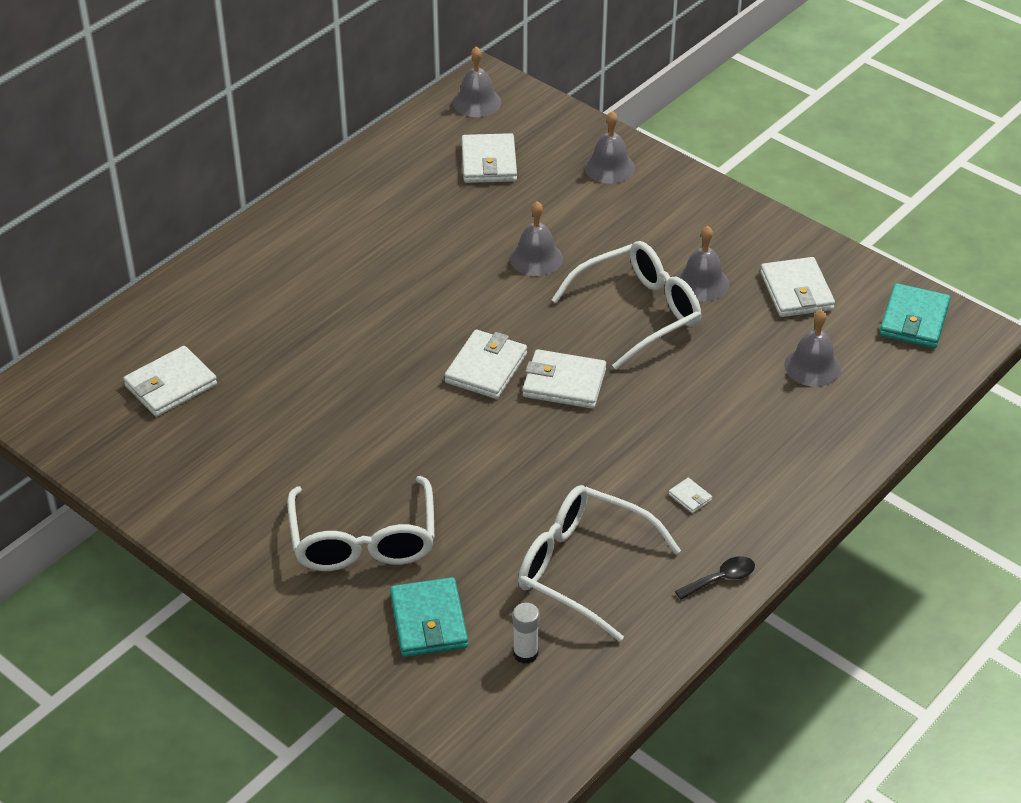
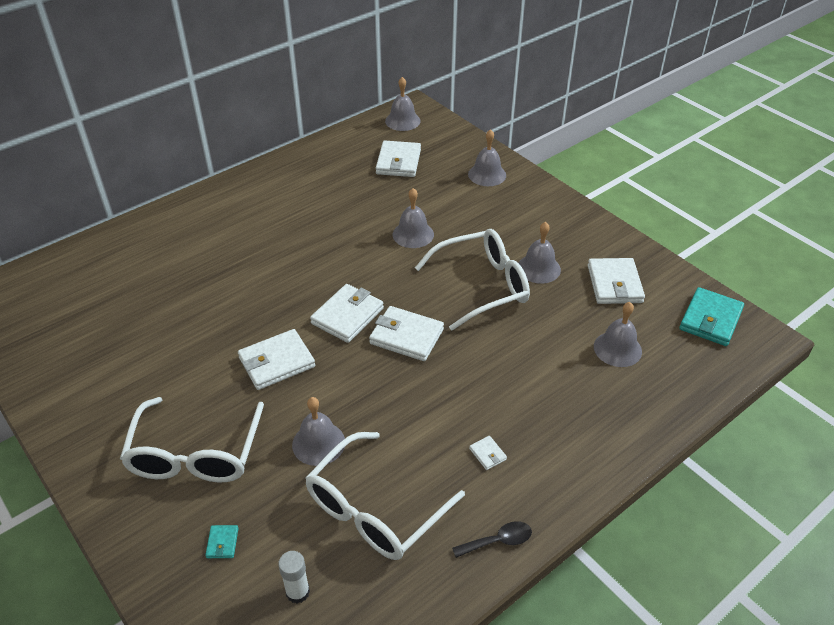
camera: 10 degrees right, 0 degrees up
white wallet [123,346,217,417] -> white wallet moved to [238,329,315,390]
turquoise wallet [390,577,468,657] -> turquoise wallet [205,525,238,558], size x0.45
white glasses [518,485,681,642] -> white glasses turned 90 degrees counterclockwise [305,432,465,560]
none -> grey bell [292,397,345,466]

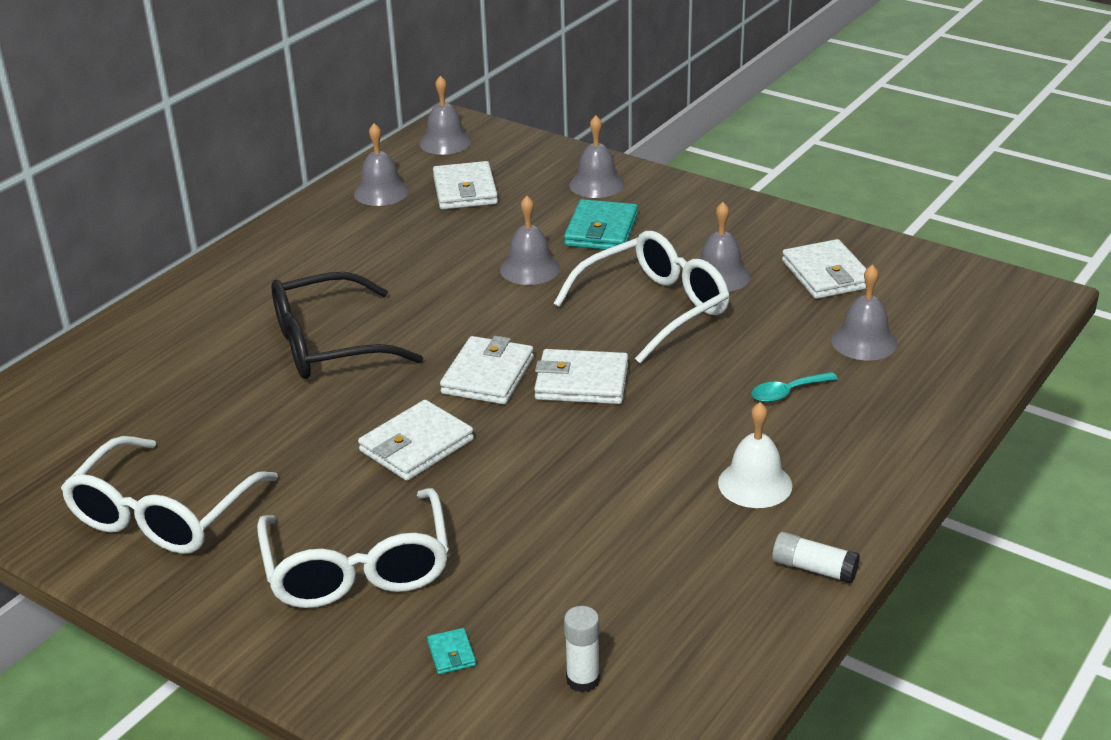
camera: 15 degrees left, 10 degrees down
grey bell [292,397,345,466] -> grey bell moved to [354,123,409,206]
white glasses [305,432,465,560] -> white glasses moved to [61,436,278,554]
black spoon [452,521,532,558] -> white glue stick [772,532,860,584]
white wallet [469,436,507,470] -> white bell [718,402,792,508]
turquoise wallet [679,287,744,346] -> turquoise wallet moved to [564,199,638,250]
none -> black glasses [272,272,423,379]
none -> turquoise spoon [751,372,838,402]

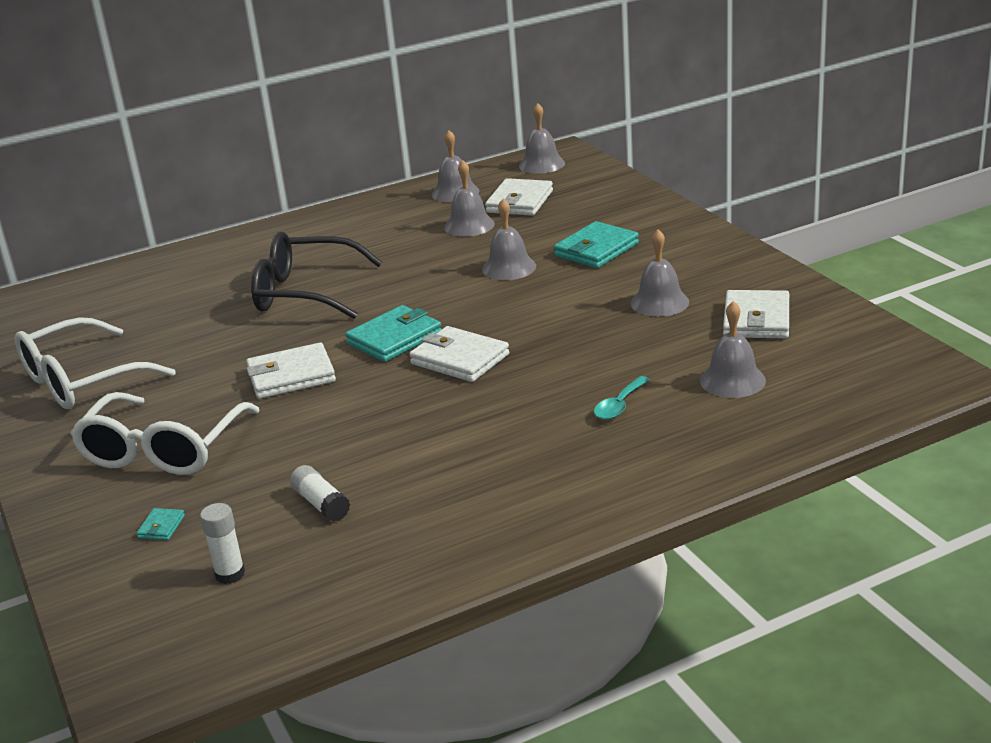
camera: 30 degrees right, 5 degrees down
white wallet [440,336,534,404] -> turquoise wallet [345,305,442,362]
white glasses [554,231,729,363] -> none
grey bell [569,115,624,198] -> grey bell moved to [444,160,495,237]
white bell [718,402,792,508] -> none
turquoise spoon [751,372,838,402] -> turquoise spoon turned 60 degrees counterclockwise [594,376,650,420]
white glue stick [772,532,860,584] -> white glue stick moved to [290,465,350,522]

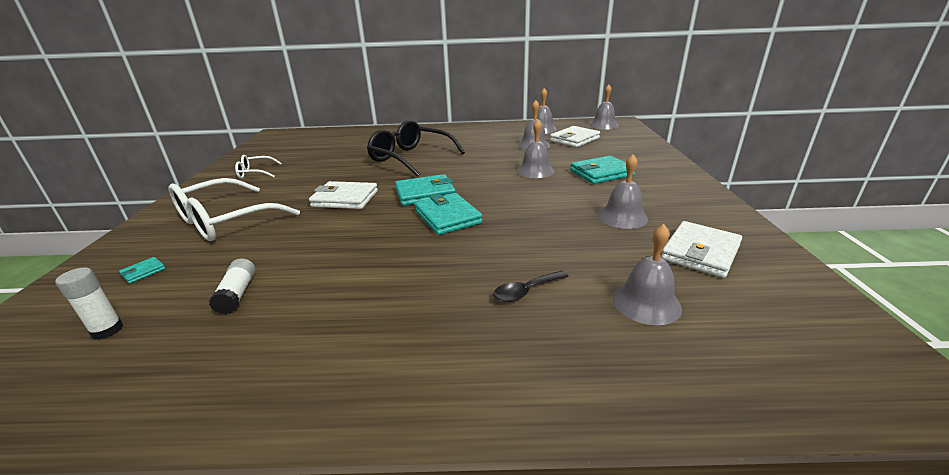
camera: 25 degrees right, 0 degrees up
white glasses [14,317,176,409] -> white glasses [235,155,282,179], size x0.50
white wallet [409,326,509,382] -> turquoise wallet [415,193,482,235]
turquoise spoon [594,376,650,420] -> black spoon [493,271,569,302]

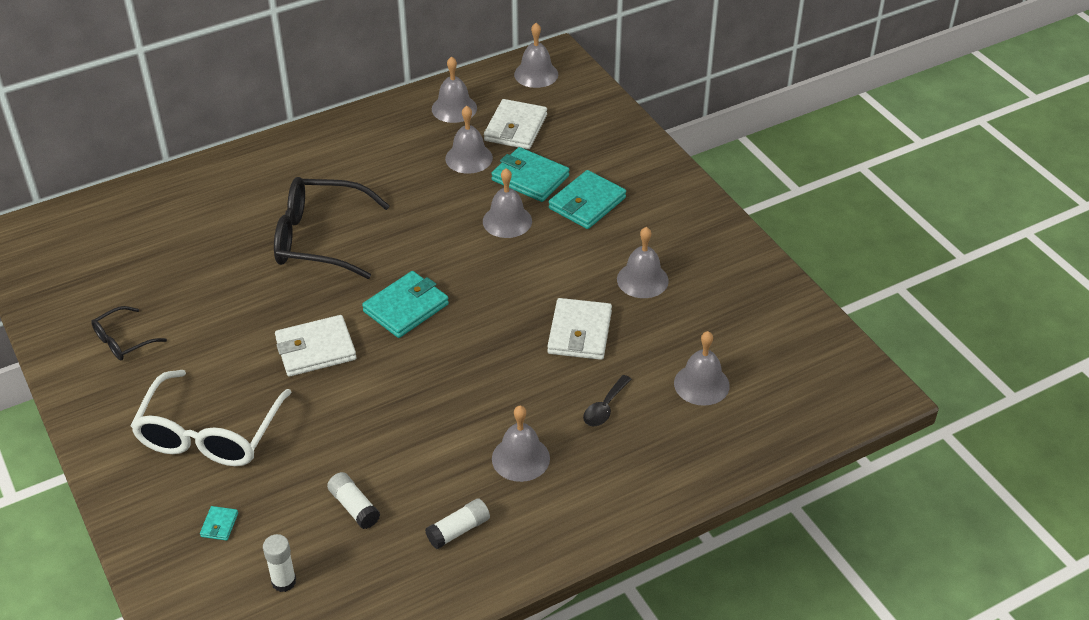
camera: 30 degrees left, 15 degrees up
white glasses [235,155,282,179] -> black glasses [91,306,167,360]
turquoise wallet [415,193,482,235] -> turquoise wallet moved to [491,147,570,202]
white wallet [661,221,742,278] -> white wallet moved to [547,298,612,360]
none -> white glue stick [425,498,490,549]
none -> grey bell [492,406,550,482]

